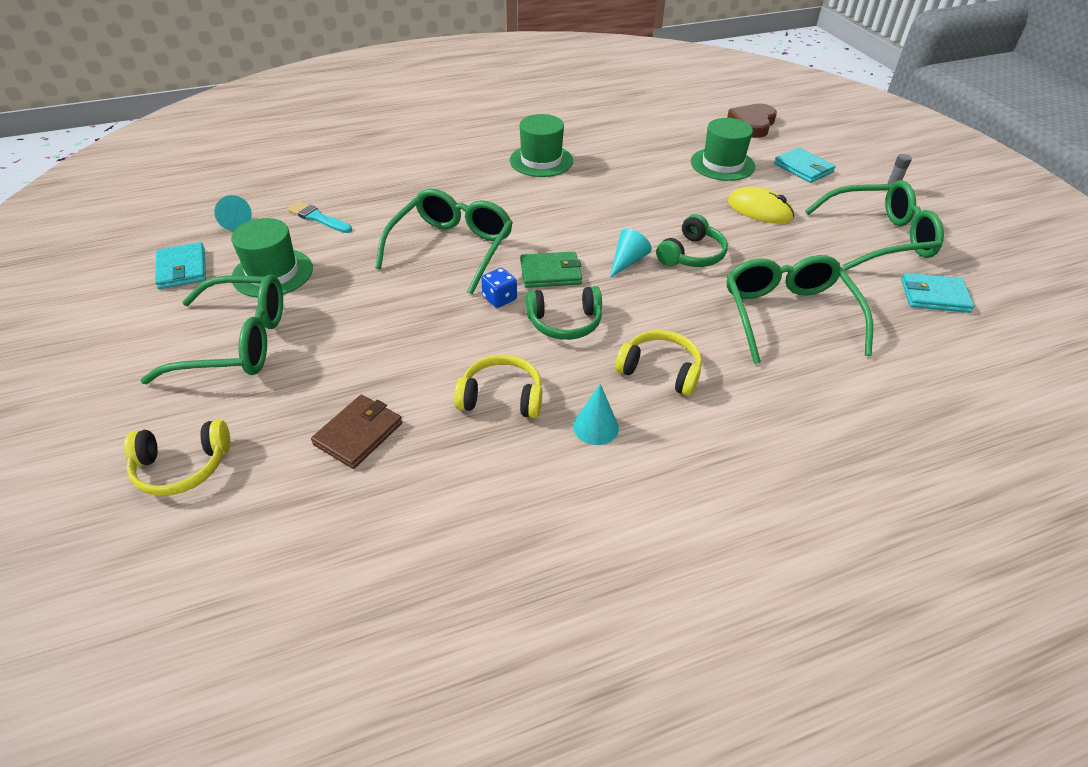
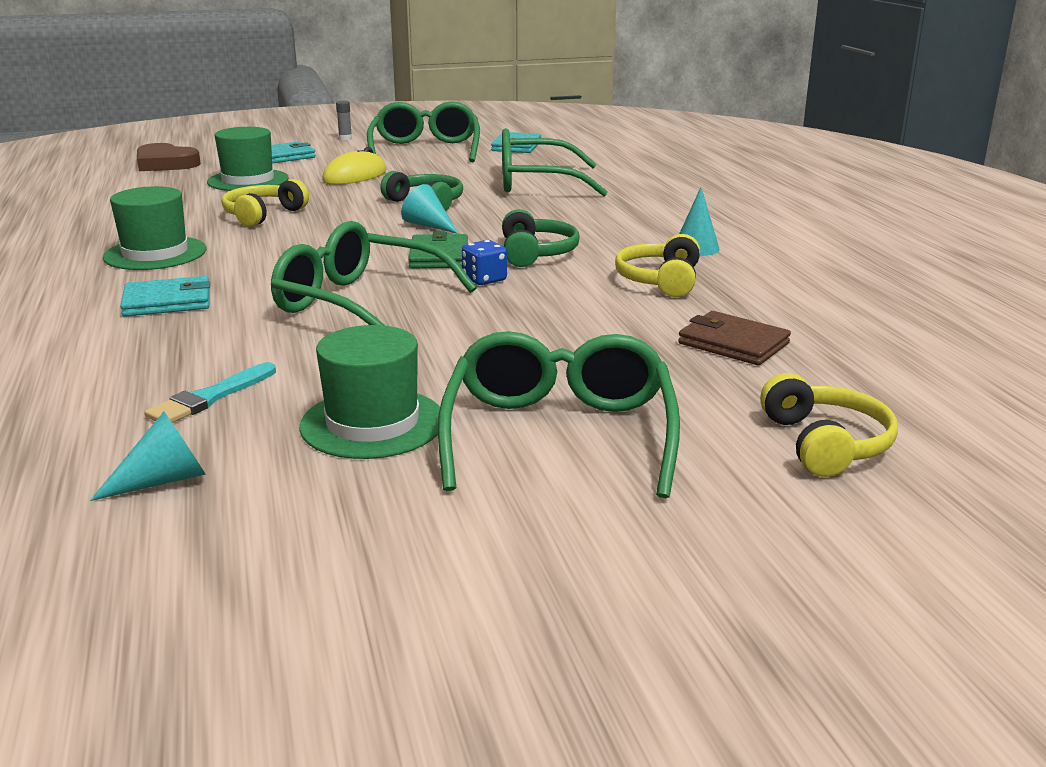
camera: 85 degrees left, 20 degrees down
turquoise wallet [155,242,206,289] -> turquoise wallet moved to [120,276,210,317]
yellow headphones [615,330,702,396] -> yellow headphones moved to [222,179,309,227]

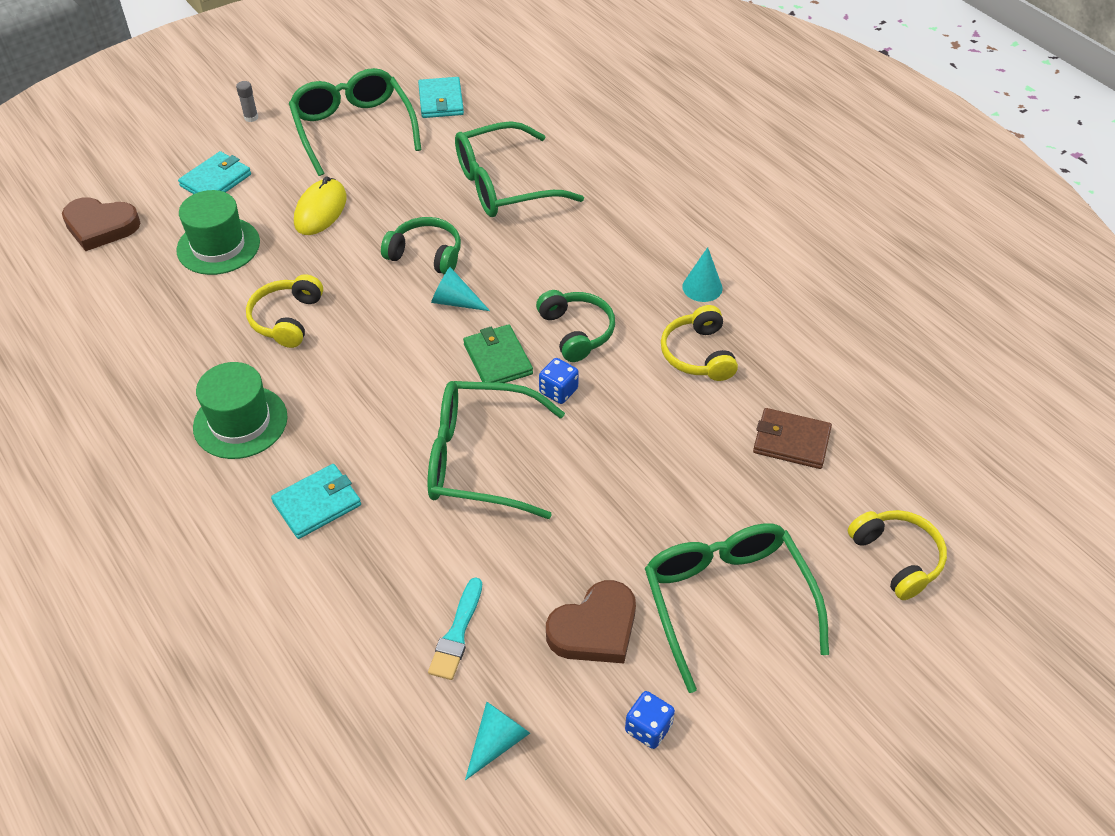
camera: 20 degrees left, 25 degrees up
green hat [300,325,440,459] -> brown heart [546,580,636,663]
none -> blue dice [625,691,675,749]

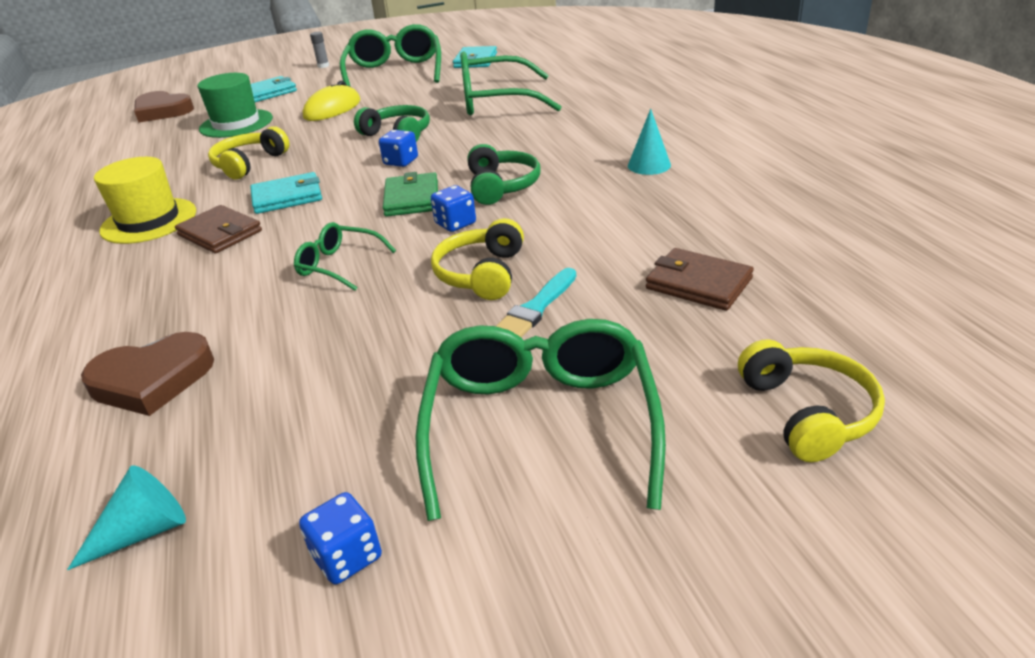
camera: 20 degrees right, 15 degrees down
green hat [193,362,287,459] -> yellow hat [94,157,196,244]
turquoise wallet [271,464,361,539] -> turquoise wallet moved to [250,172,322,214]
green glasses [428,381,565,519] -> green glasses [294,222,396,291], size x0.52
turquoise brush [428,577,482,680] -> turquoise brush moved to [496,268,576,337]
turquoise cone [431,267,490,311] -> blue dice [379,130,418,167]
brown heart [546,580,636,663] -> brown heart moved to [81,332,214,416]
yellow headphones [661,305,738,381] -> yellow headphones moved to [431,218,524,300]
none -> brown wallet [175,205,262,253]

